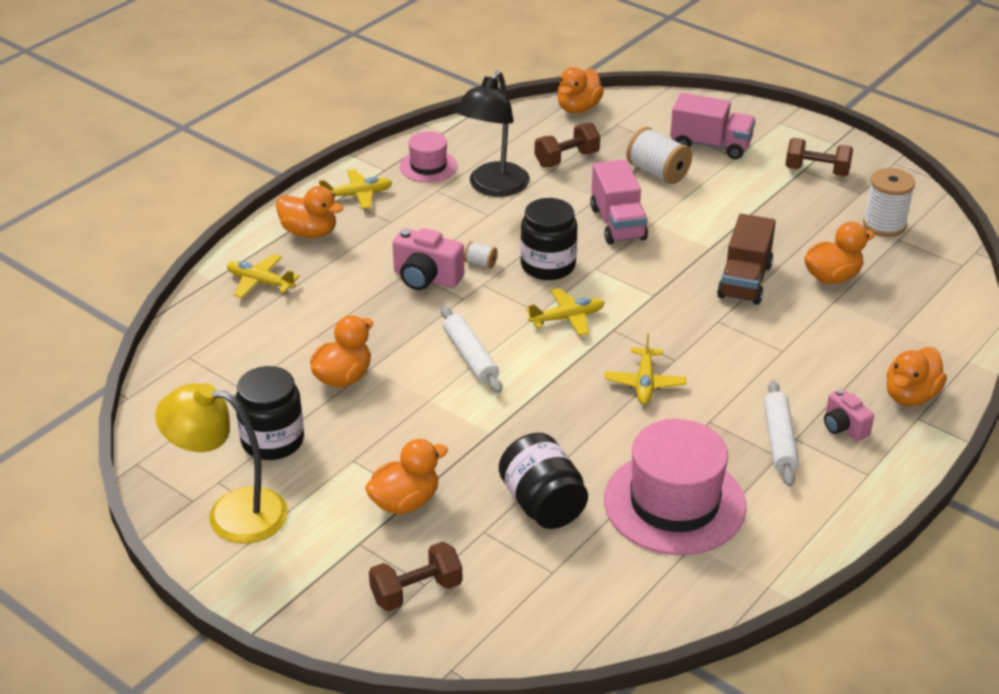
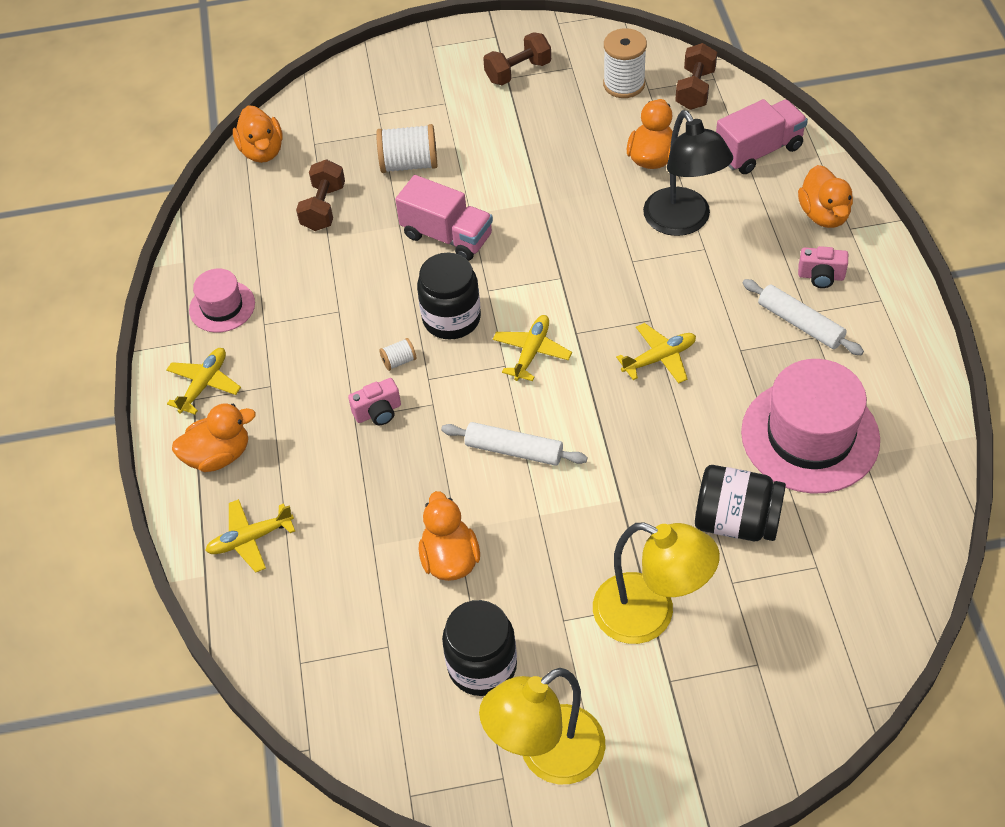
camera: 45 degrees left, 15 degrees up
orange duck [365,439,448,514] -> yellow lamp [593,523,720,644]
brown dumbbell [369,542,463,611] -> brown dumbbell moved to [675,43,717,110]
pink camera [393,228,464,290] -> pink camera [348,378,401,425], size x0.64
black lamp [455,71,530,197] -> black lamp moved to [643,110,733,236]
yellow plane [604,334,686,405] -> yellow plane turned 75 degrees counterclockwise [616,323,696,384]
pink truck [670,93,756,159] -> pink truck moved to [716,99,808,174]
brown truck [717,214,776,305] -> none

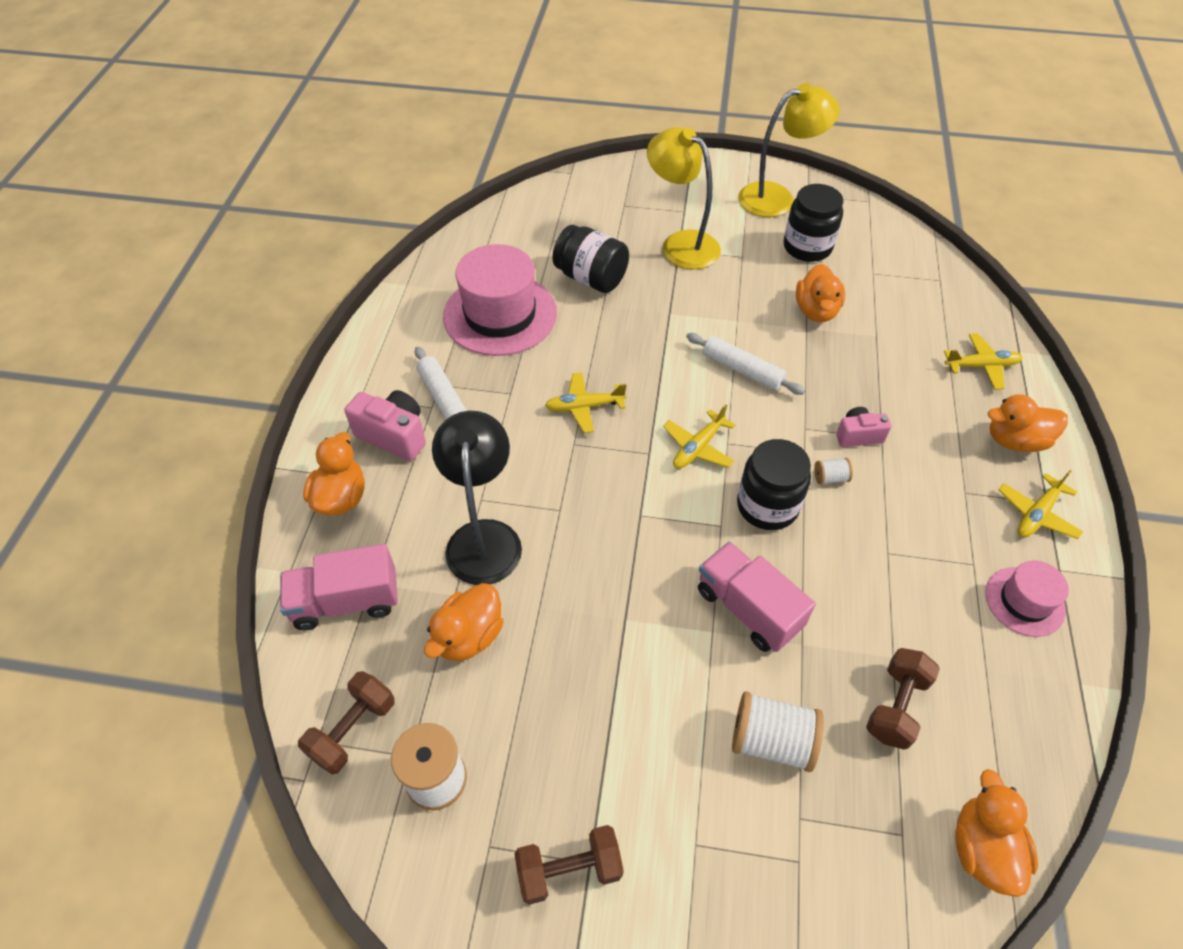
camera: 165 degrees left, 0 degrees up
pink camera [798,246,848,288] -> pink camera [345,390,426,461], size x1.57

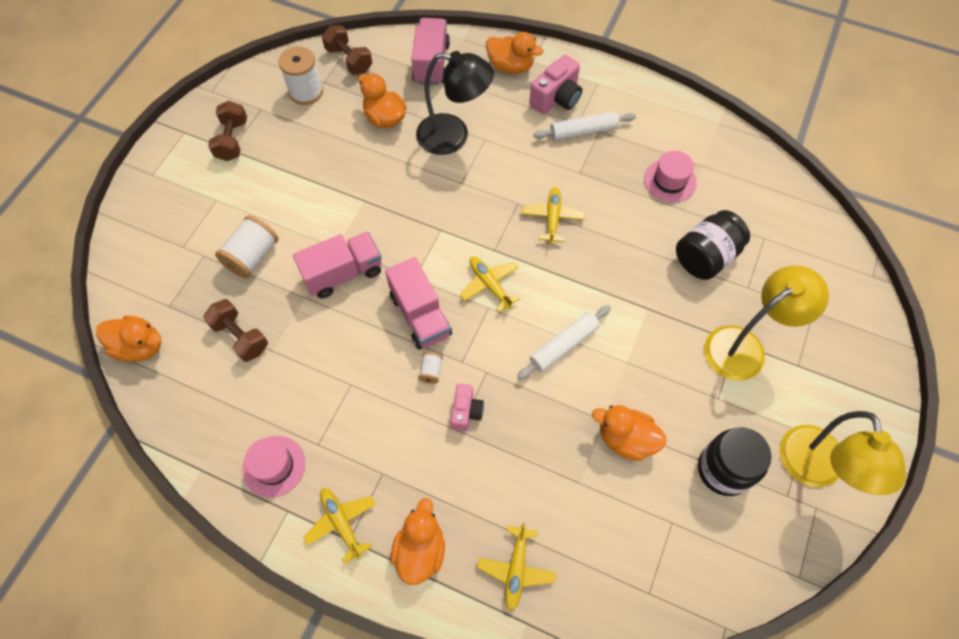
camera: 105 degrees right, 10 degrees up
pink hat [443,244,557,356] -> pink hat [644,151,697,202], size x0.53
black jar [737,439,811,530] -> pink truck [385,257,452,350]

